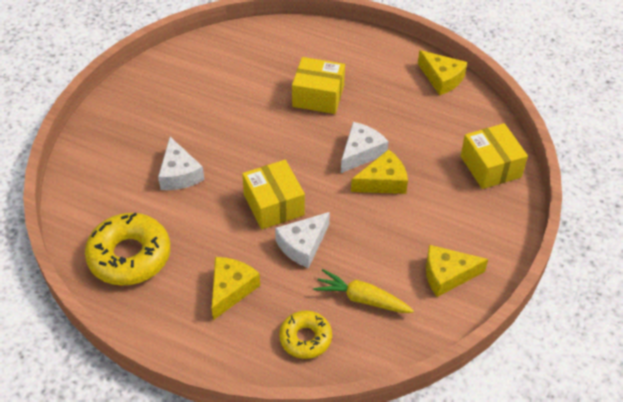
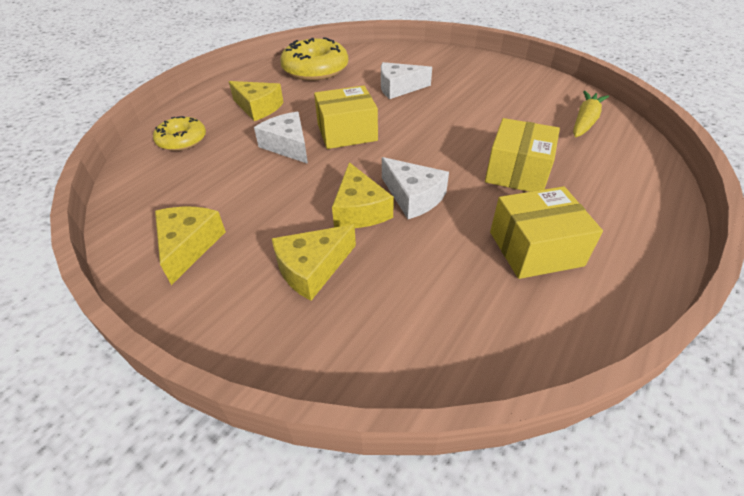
camera: 100 degrees right, 5 degrees down
yellow carrot [314,269,414,313] -> yellow carrot moved to [573,91,609,137]
yellow cheese [418,50,467,95] -> yellow cheese moved to [272,224,356,301]
yellow box [461,123,528,189] -> yellow box moved to [490,186,603,279]

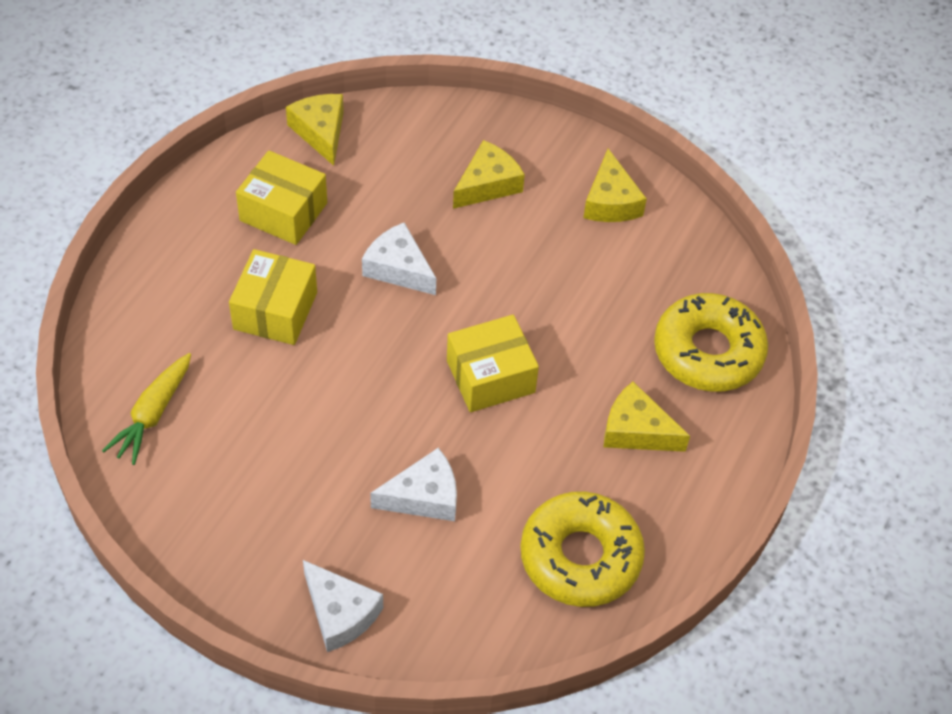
camera: 170 degrees right, 10 degrees up
yellow donut [153,116,206,151] -> yellow donut [654,293,768,392], size x1.70
white cheese [254,112,308,164] -> white cheese moved to [303,560,383,652]
yellow cheese [332,162,394,228] -> yellow cheese moved to [286,94,344,166]
yellow box [490,186,603,279] -> yellow box turned 45 degrees clockwise [236,150,327,245]

